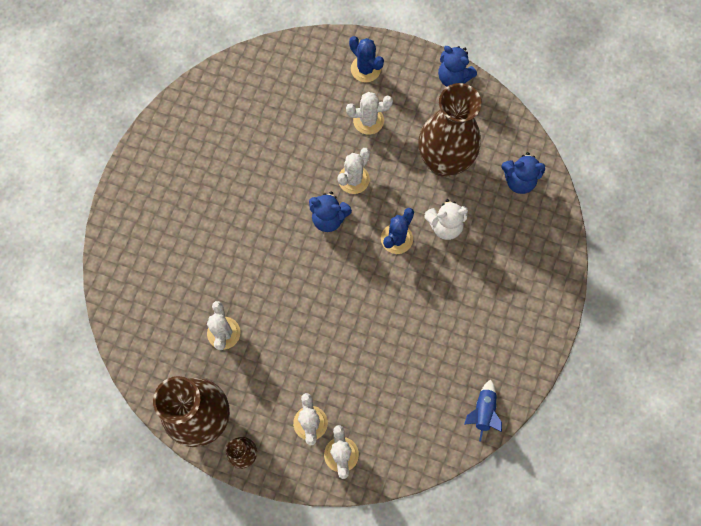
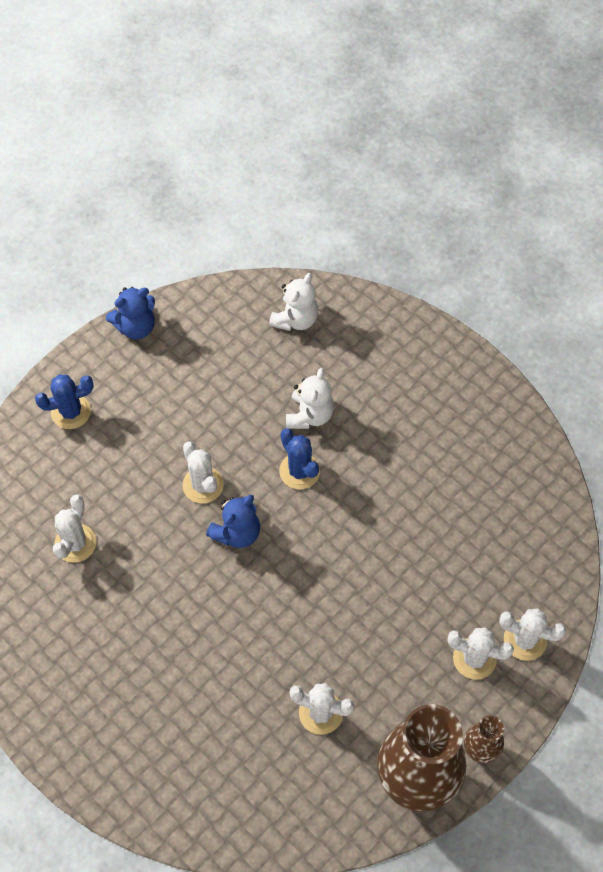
camera: 65 degrees left, 10 degrees down
white cactus [346,92,393,135] -> white cactus moved to [53,494,96,563]
brown vase [418,83,482,177] -> none
blue rocket [465,379,502,441] -> none
blue teddy bear [501,152,545,194] -> white teddy bear [269,273,319,331]

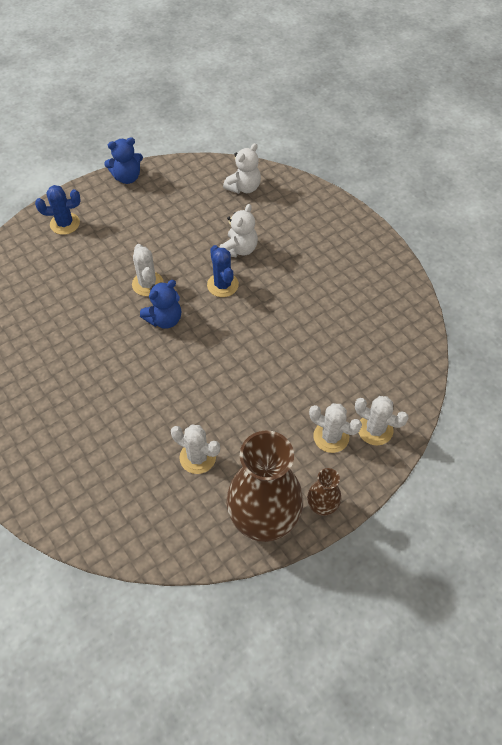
camera: 10 degrees right, 5 degrees down
white cactus [53,494,96,563] -> none

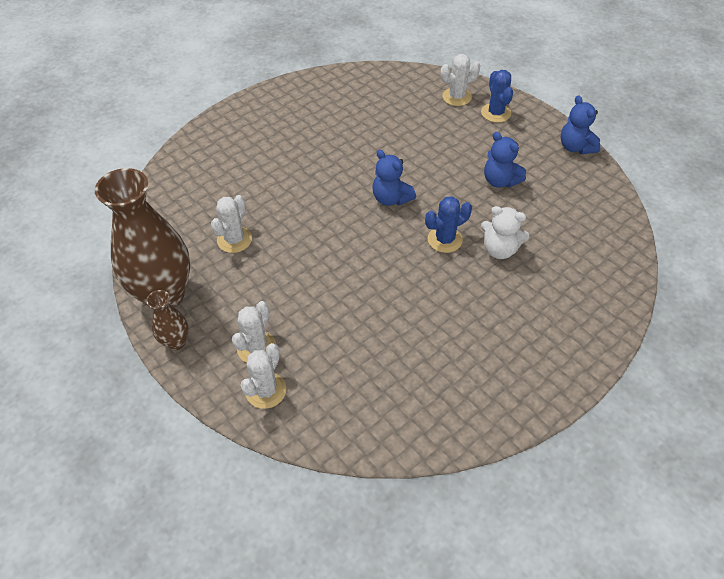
camera: 85 degrees right, 5 degrees down
white cactus [132,244,164,296] -> white cactus moved to [441,54,480,106]
white teddy bear [223,143,261,194] -> none
none -> blue teddy bear [484,132,526,188]

